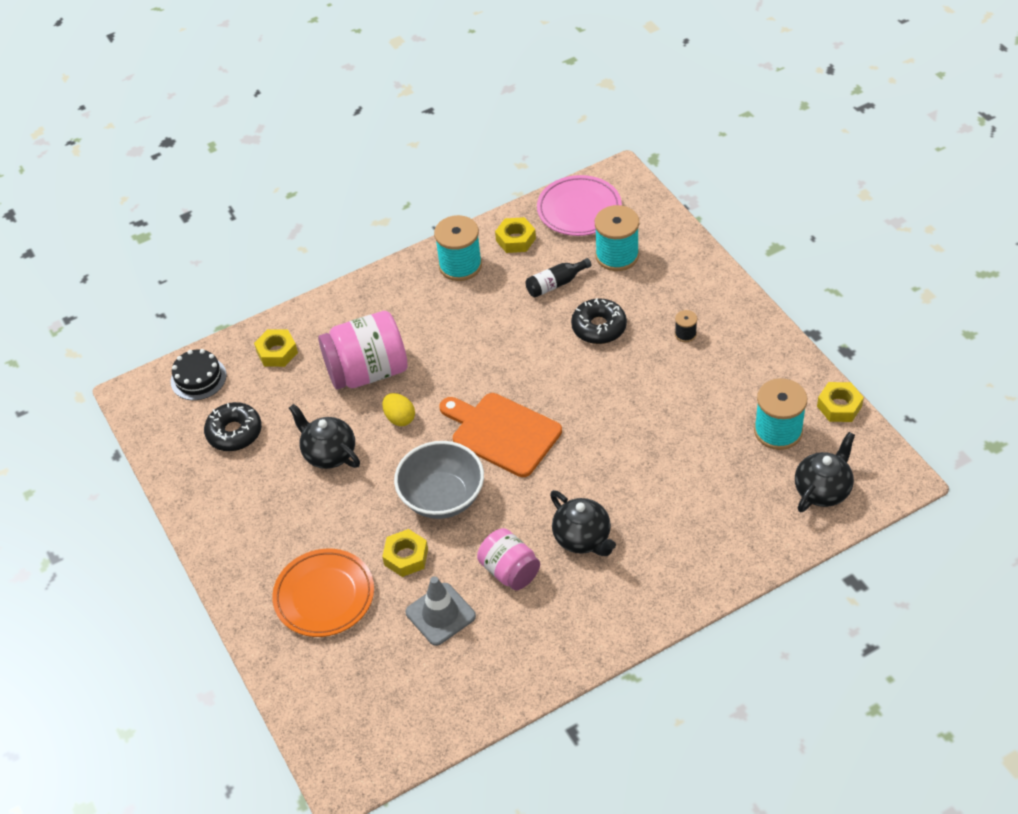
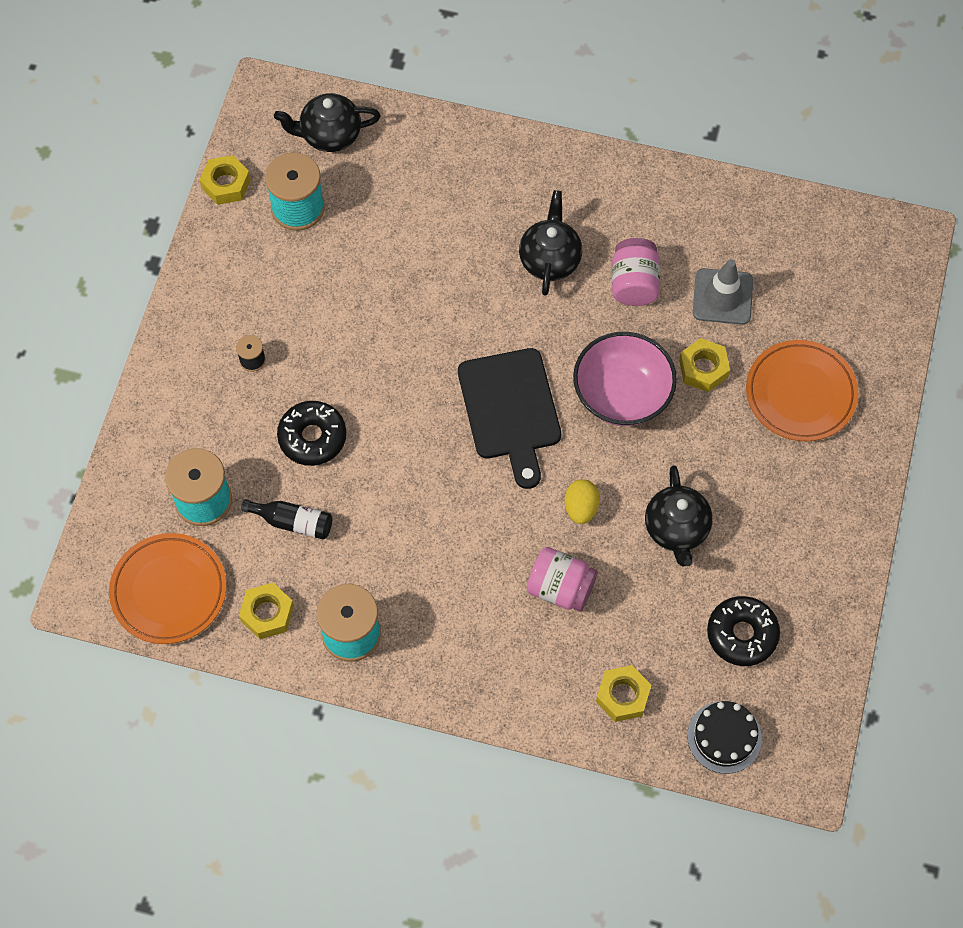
camera: 140 degrees left, 15 degrees up
pink jar [318,311,408,390] -> pink jar [527,547,598,611], size x0.62
grey bowl [394,441,484,519] -> pink bowl [573,332,677,426]
orange cutting board [440,393,562,477] -> black cutting board [458,348,561,489]
pink plate [537,175,622,236] -> orange plate [109,533,226,644]

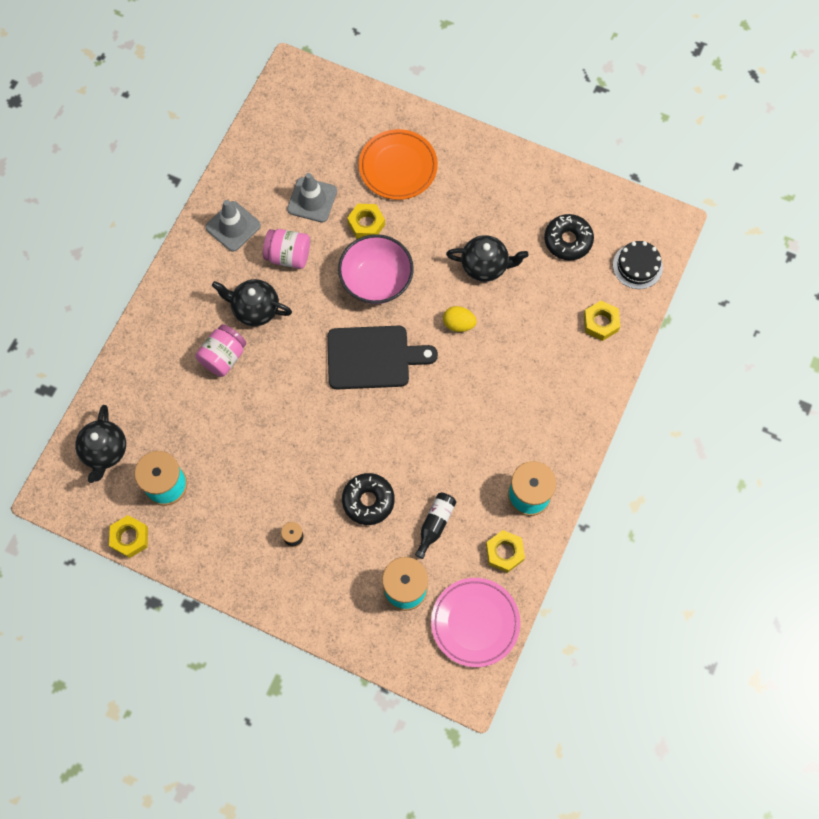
camera: 80 degrees left, 5 degrees up
orange plate [109,533,226,644] -> pink plate [431,578,520,667]
pink jar [527,547,598,611] -> pink jar moved to [195,324,246,377]
none -> grey traffic cone [205,200,261,252]

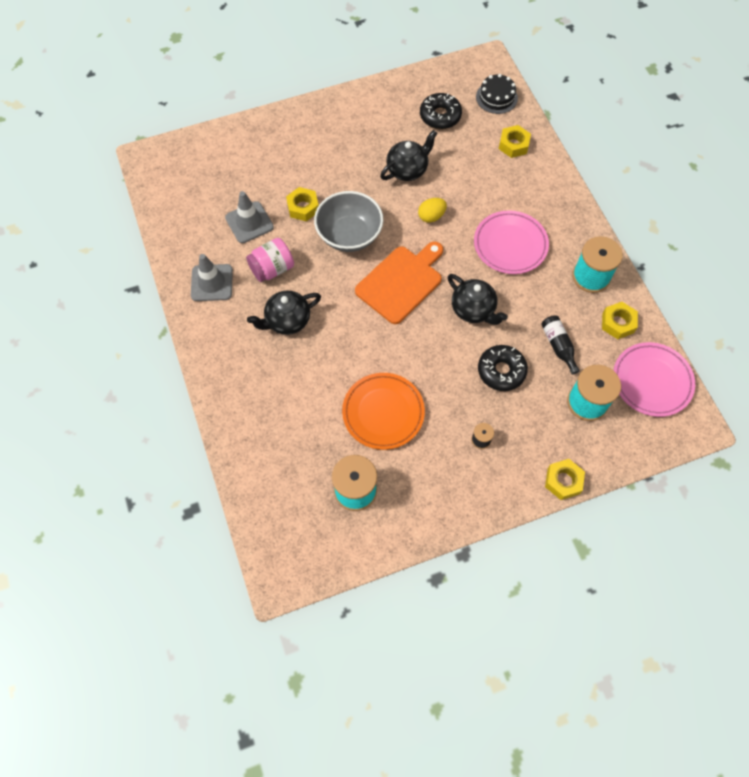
camera: 45 degrees left, 5 degrees down
black teapot [75,405,126,483] -> black teapot moved to [448,274,508,325]
yellow nut [109,515,148,558] -> yellow nut moved to [545,459,585,500]
pink jar [195,324,246,377] -> none
black cutting board [327,326,438,389] -> orange cutting board [355,241,443,324]
pink bowl [338,234,414,304] -> grey bowl [314,191,383,252]
orange plate [359,129,438,200] -> orange plate moved to [342,373,425,450]
none -> pink plate [474,210,549,274]

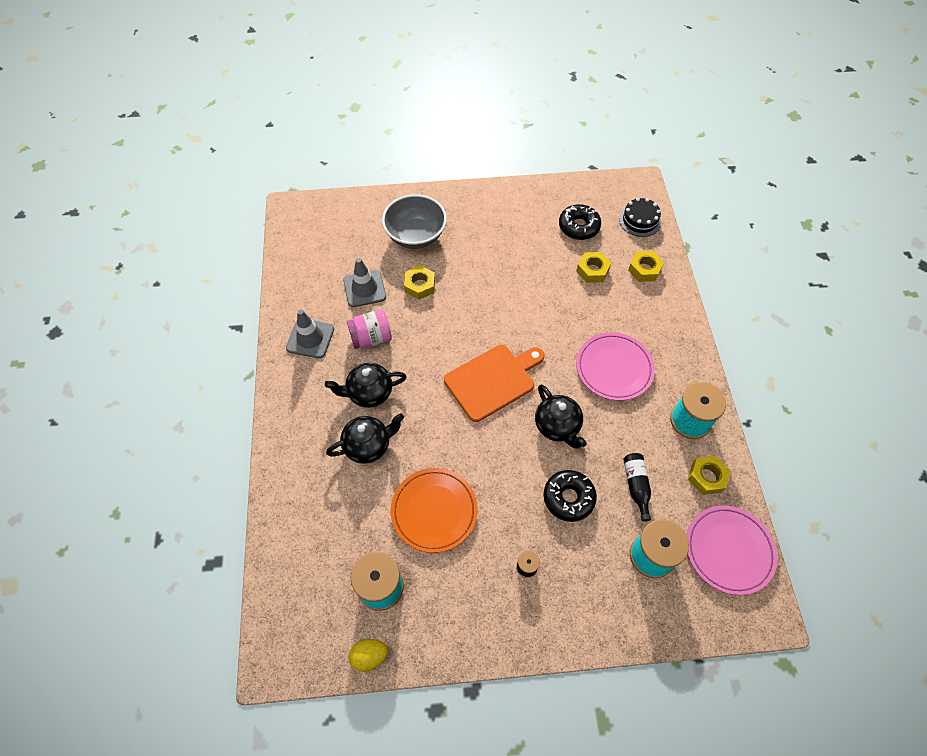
camera: 15 degrees right, 5 degrees down
grey bowl [314,191,383,252] -> grey bowl moved to [382,194,447,249]
black teapot [380,130,437,181] -> black teapot moved to [326,413,404,464]
yellow egg [418,198,447,223] -> yellow egg moved to [349,639,388,672]
yellow nut [545,459,585,500] -> yellow nut moved to [576,252,611,283]

